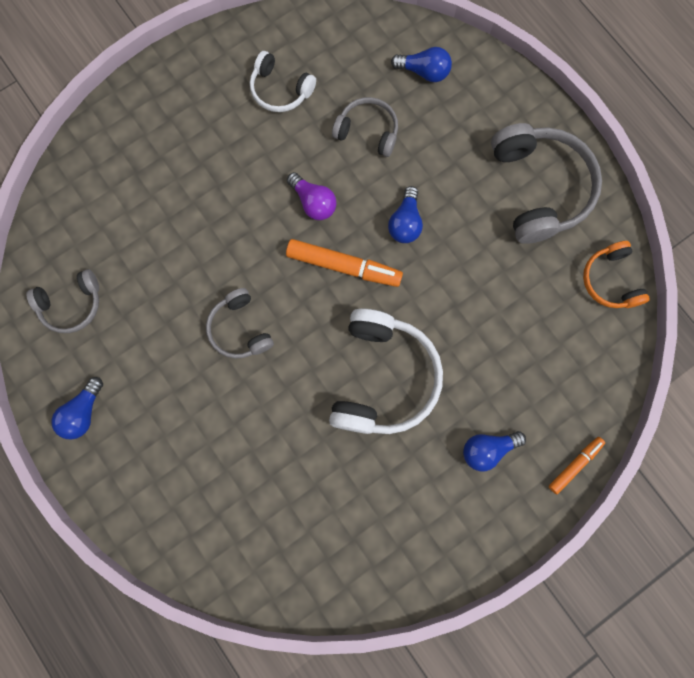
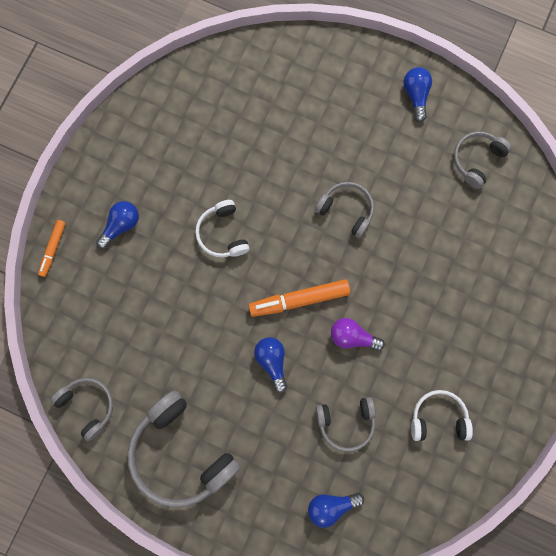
camera: 150 degrees right, 0 degrees up
white headphones [329,308,443,434] -> white headphones [195,200,250,257], size x0.56
orange headphones [583,241,650,308] -> grey headphones [50,378,113,441]

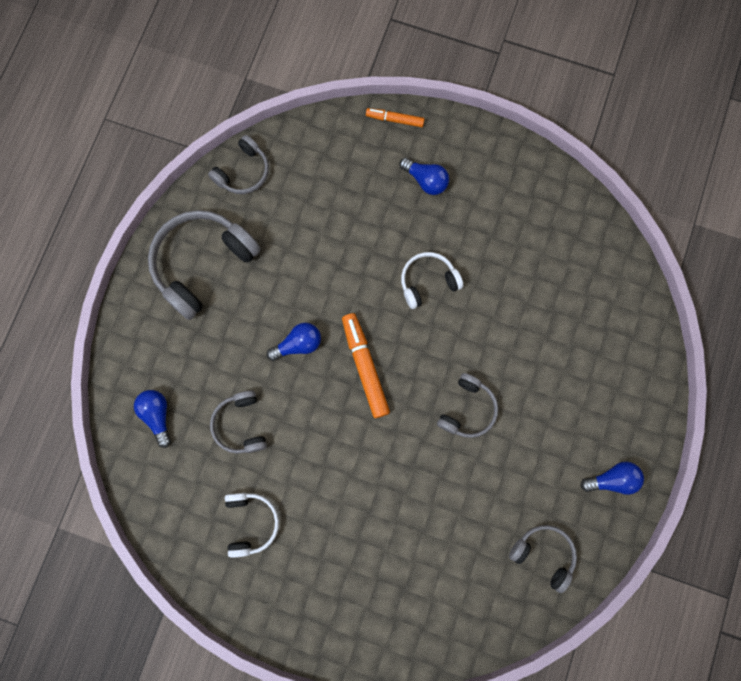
camera: 85 degrees right, 0 degrees up
purple light bulb [331,318,385,351] -> none

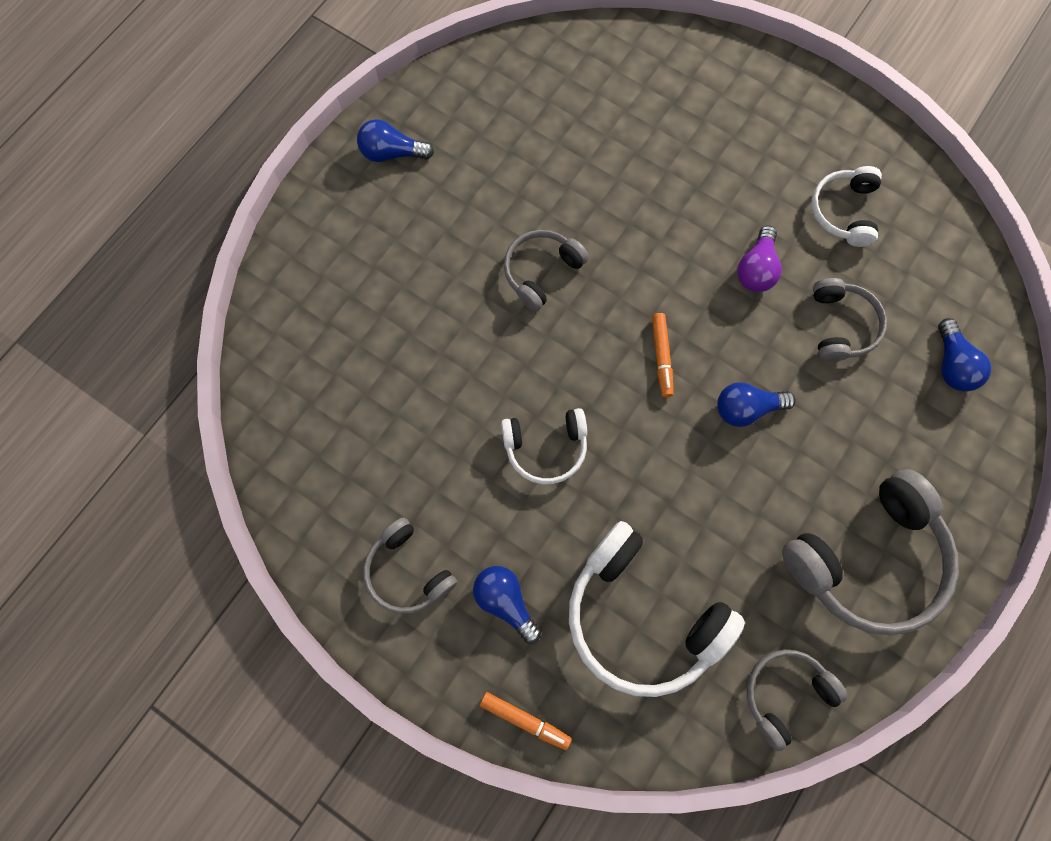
camera: 165 degrees left, 5 degrees down
orange marker [342,313,390,418] -> orange marker [652,313,673,397], size x0.59
grey headphones [509,525,577,593] -> grey headphones moved to [363,517,457,614]
none -> white headphones [569,521,745,697]
none -> purple light bulb [737,225,782,292]

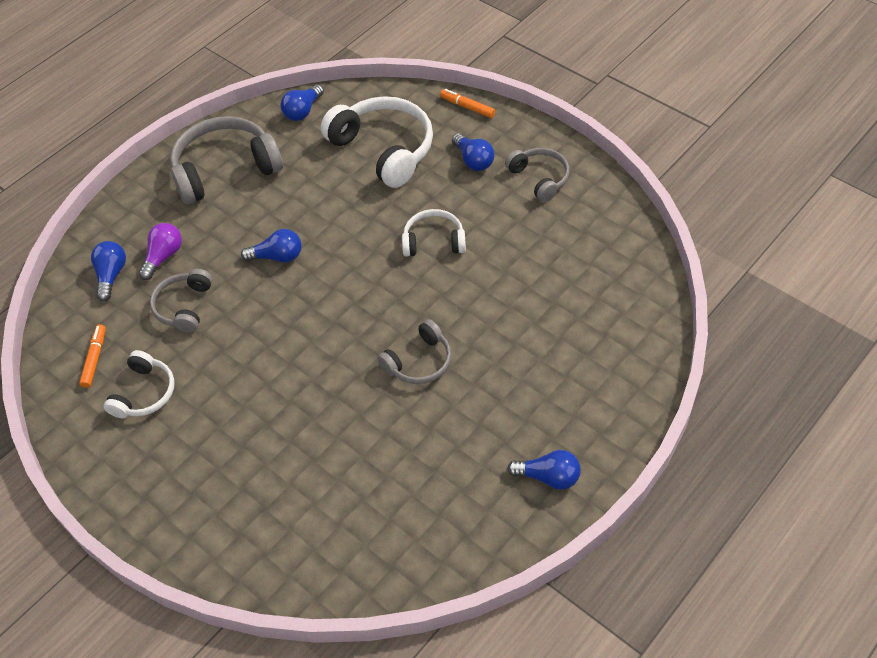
camera: 170 degrees left, 20 degrees down
orange marker [652,313,673,397] -> orange marker moved to [79,324,106,388]
purple light bulb [737,225,782,292] -> purple light bulb moved to [139,223,182,280]
grey headphones [747,649,848,751] -> blue light bulb [280,84,324,121]

